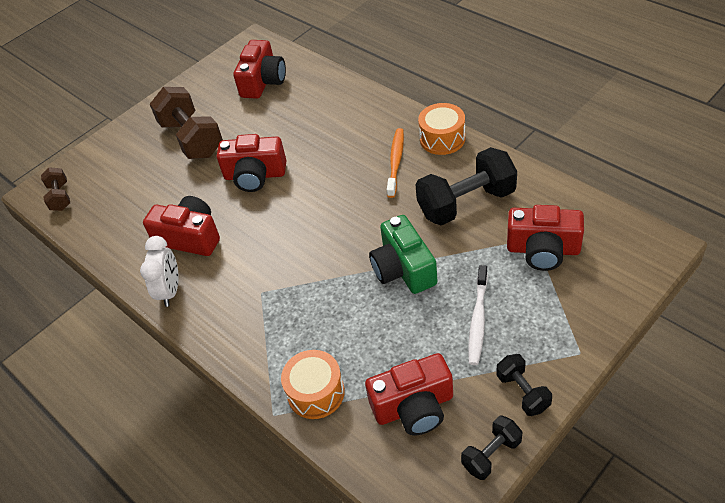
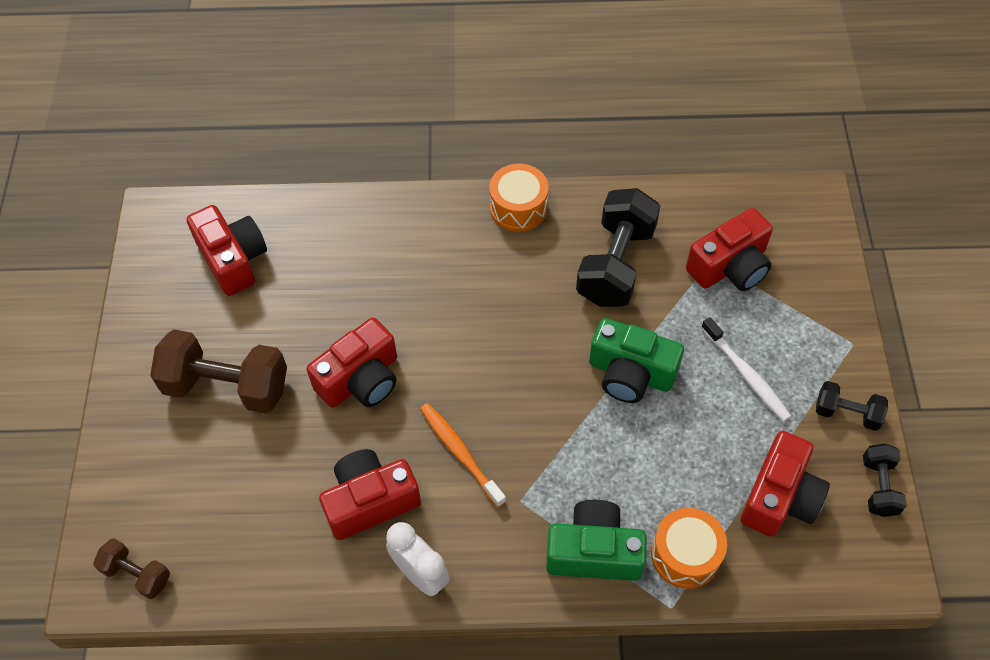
camera: 50 degrees left, 10 degrees up
orange toothbrush [387,128,404,198] -> orange toothbrush moved to [420,403,506,507]
none -> green camera [546,500,647,581]

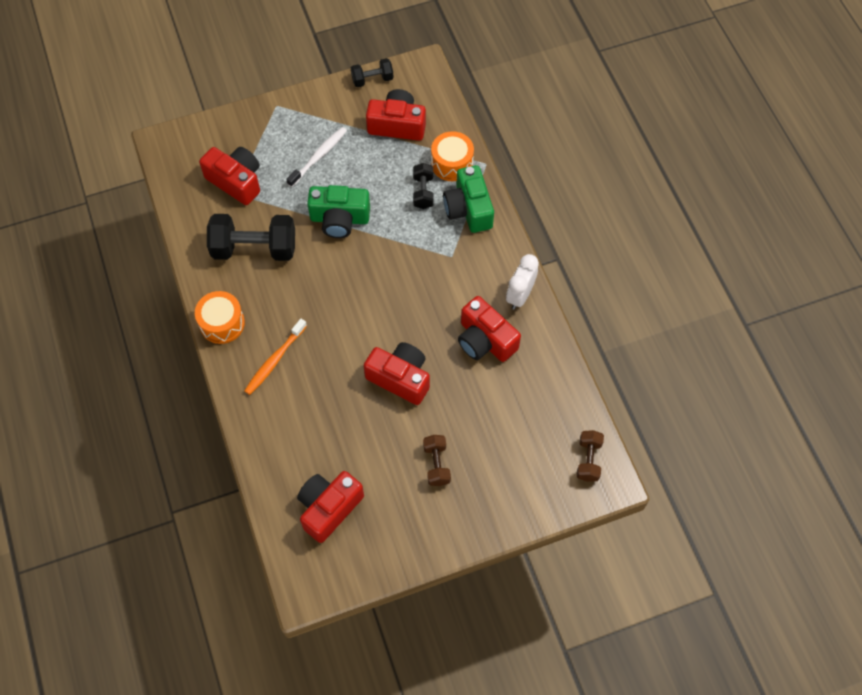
camera: 110 degrees left, 5 degrees up
brown dumbbell [150,329,287,414] -> brown dumbbell [423,435,451,486], size x0.52
orange toothbrush [420,403,506,507] -> orange toothbrush moved to [244,319,307,395]
green camera [589,318,684,403] -> green camera turned 90 degrees clockwise [307,185,370,238]
black dumbbell [816,381,888,431] -> black dumbbell moved to [413,163,434,209]

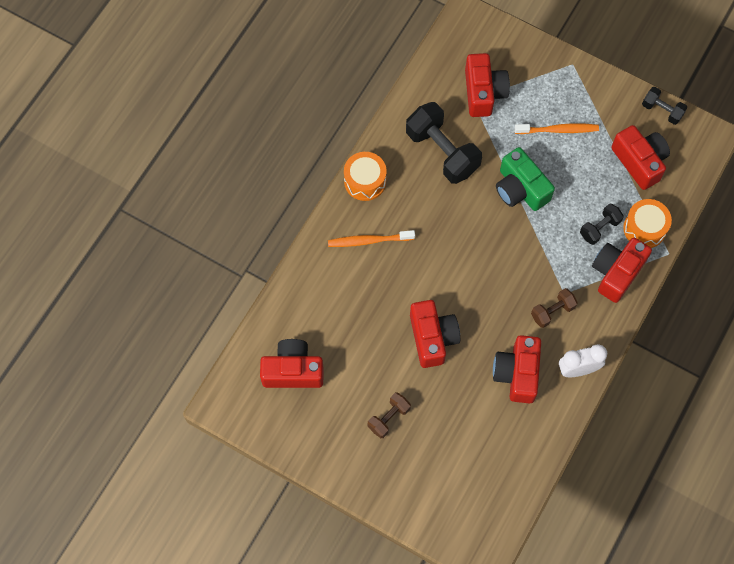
camera: 50 degrees right, 5 degrees up
white toothbrush [286,127,347,187] -> orange toothbrush [515,123,599,134]
green camera [443,165,494,233] -> red camera [592,238,652,303]
brown dumbbell [577,430,604,482] -> brown dumbbell moved to [531,288,578,328]

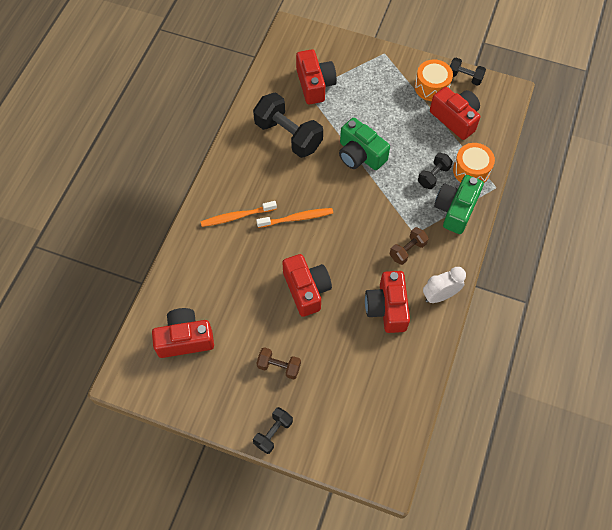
camera: 10 degrees left, 5 degrees down
orange drum [344,152,387,201] -> orange drum moved to [415,59,453,101]
brown dumbbell [368,392,411,438] -> brown dumbbell turned 75 degrees clockwise [256,347,301,380]
orange toothbrush [515,123,599,134] -> orange toothbrush moved to [256,208,333,228]
red camera [592,238,652,303] -> green camera [434,175,484,234]
none -> black dumbbell [253,407,293,454]

